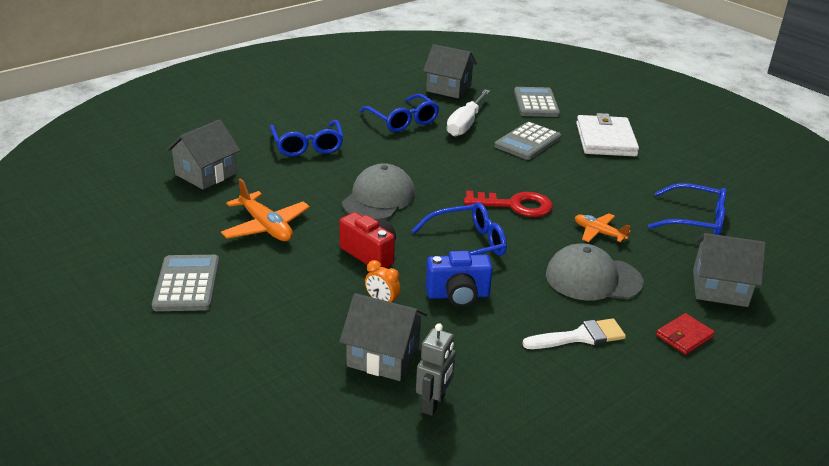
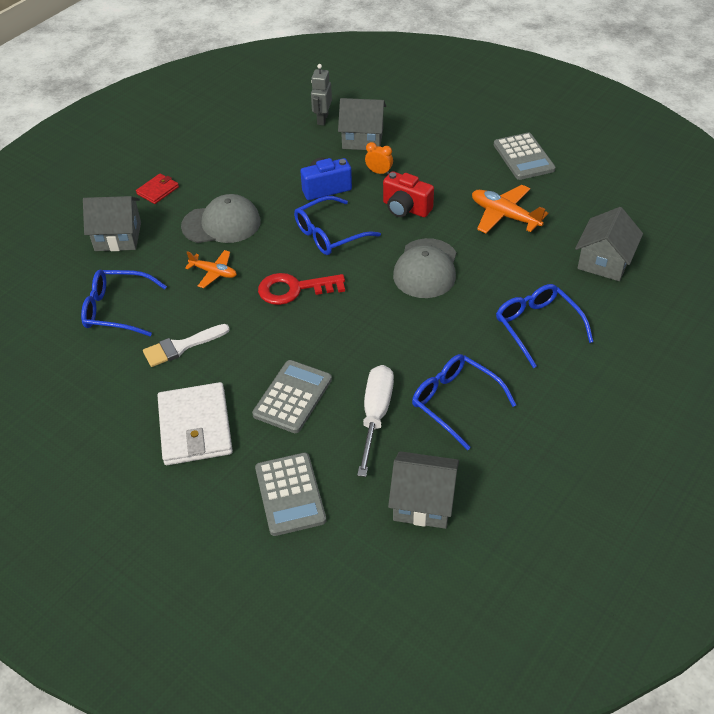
camera: 170 degrees right, 15 degrees up
white brush [522,318,626,349] -> white brush moved to [143,324,230,367]

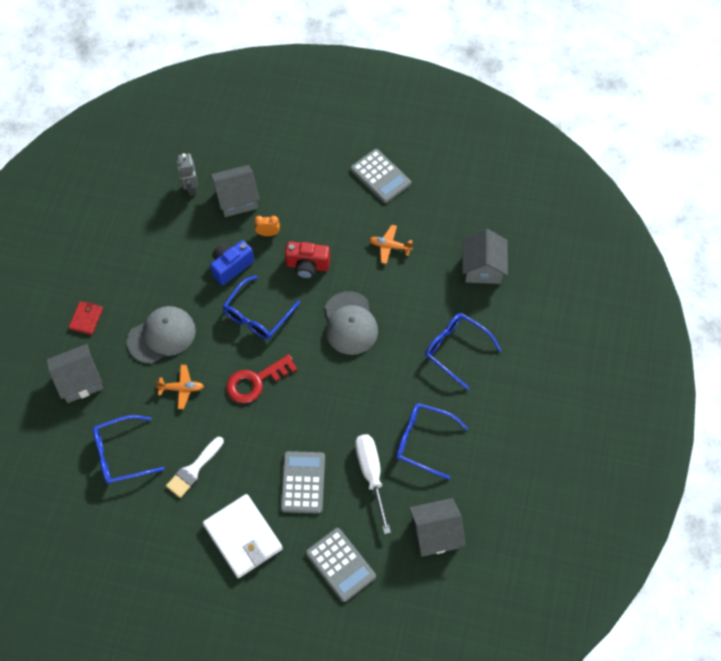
camera: 25 degrees left, 15 degrees up
orange plane [472,185,548,233] -> orange plane [369,225,413,264], size x0.64

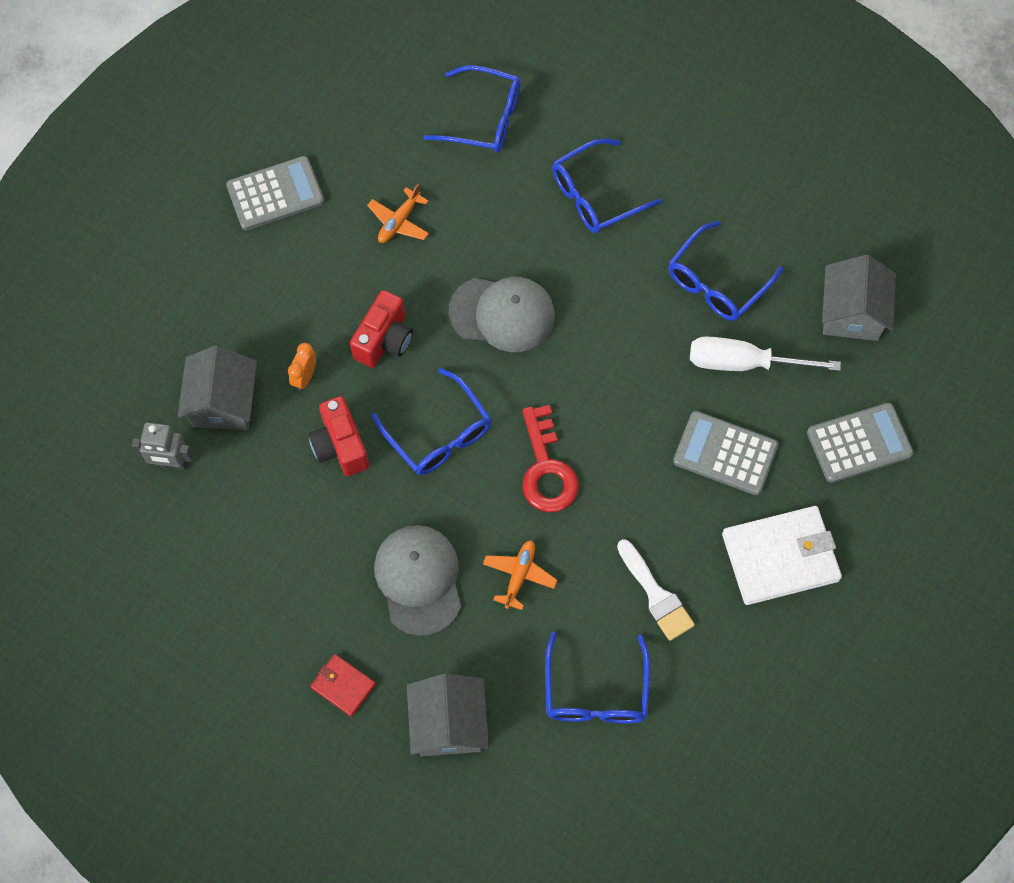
camera: 70 degrees left, 5 degrees up
blue camera [210,240,254,285] -> red camera [308,396,369,476]
grey house [462,229,508,284] -> blue glasses [423,65,521,153]

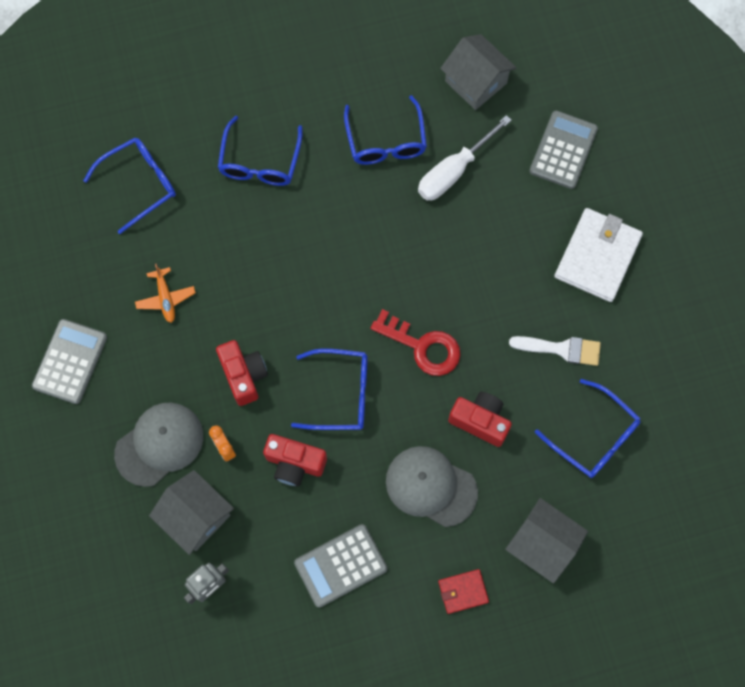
camera: 50 degrees left, 5 degrees up
grey cap [449,277,555,352] -> grey cap moved to [114,403,203,487]
orange plane [483,540,557,610] -> red camera [448,392,512,447]
grey calculator [673,411,778,495] -> grey calculator moved to [294,524,387,608]

